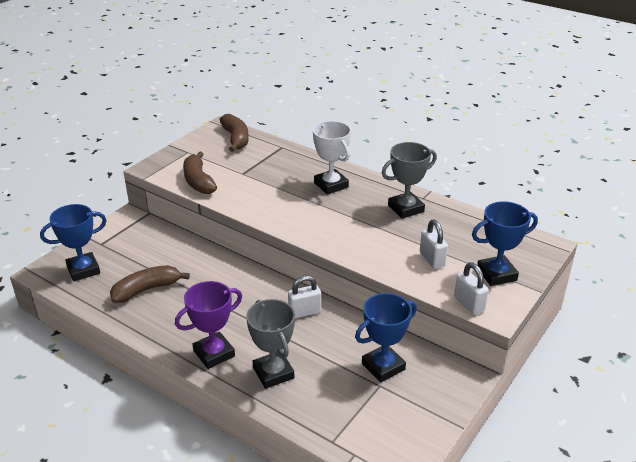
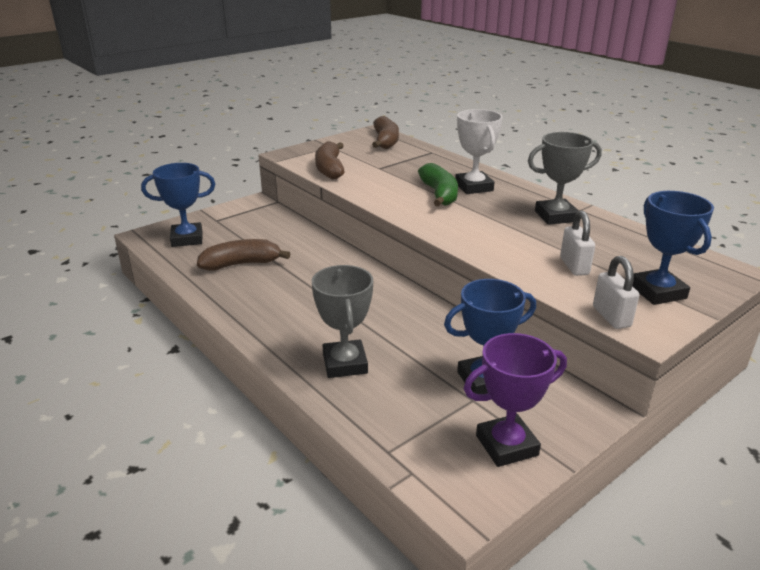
camera: 15 degrees right, 5 degrees down
purple trophy [175,281,242,369] -> purple trophy moved to [464,333,567,467]
white padlock [288,275,321,318] -> none
blue trophy [472,201,538,286] -> blue trophy turned 75 degrees clockwise [632,191,714,305]
none -> green banana [418,163,458,207]

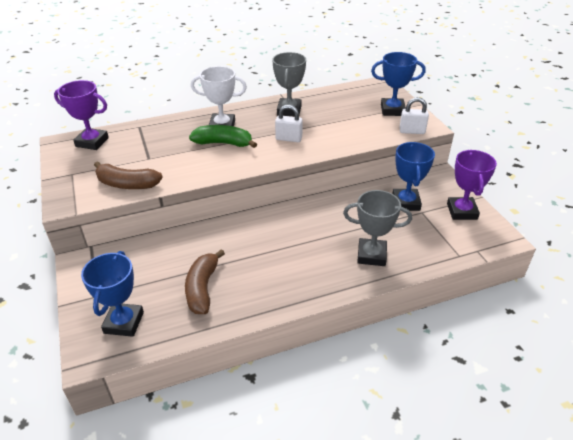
camera: 70 degrees left, 10 degrees up
brown banana [372,116,399,149] -> purple trophy [54,80,109,150]
white padlock [560,211,595,276] -> white padlock moved to [275,105,303,142]

